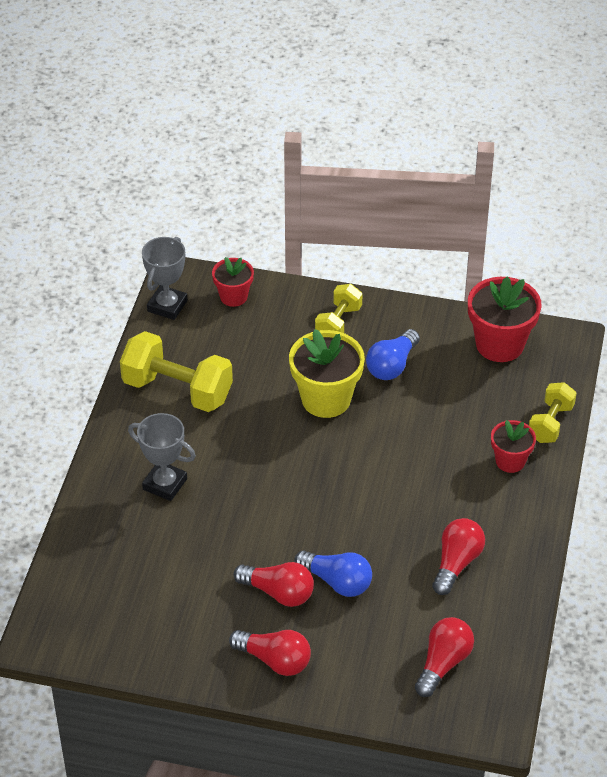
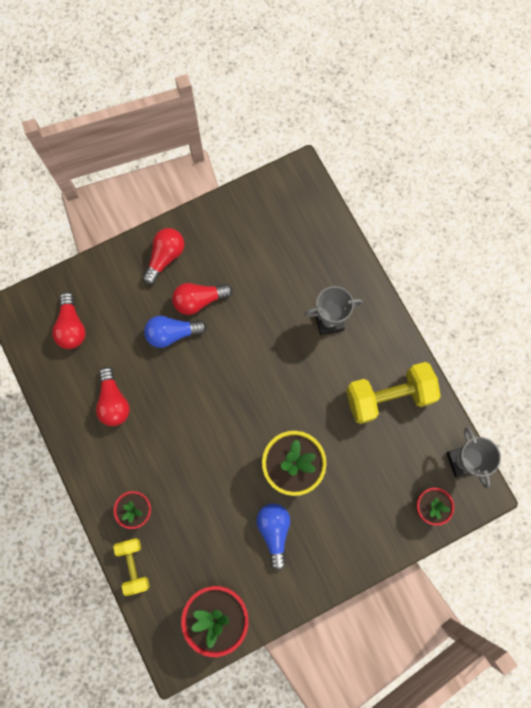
camera: 140 degrees right, 30 degrees up
red light bulb [229,630,311,676] -> red light bulb turned 135 degrees clockwise [142,228,184,285]
yellow dumbbell [315,284,363,333] -> none

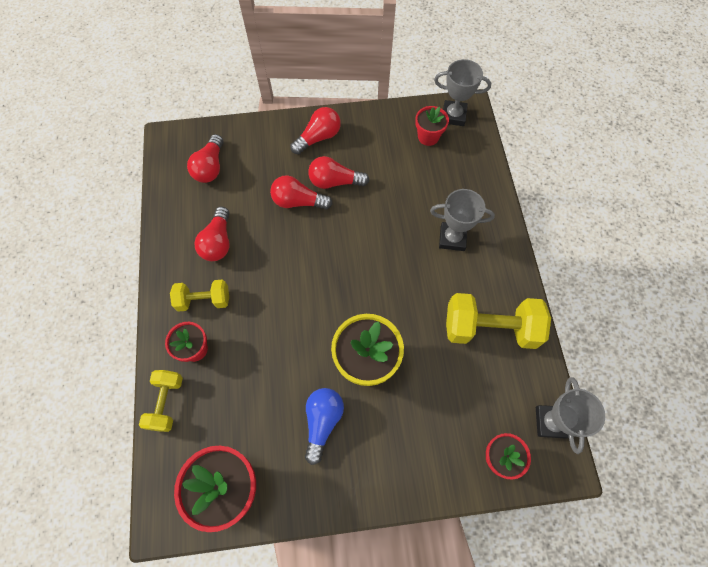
camera: 20 degrees right, 10 degrees down
blue light bulb [144,316,207,348] -> red light bulb [270,175,333,210]
none -> yellow dumbbell [170,280,229,312]
none -> red flower pot [415,106,449,146]
none -> grey trophy [434,59,491,126]

